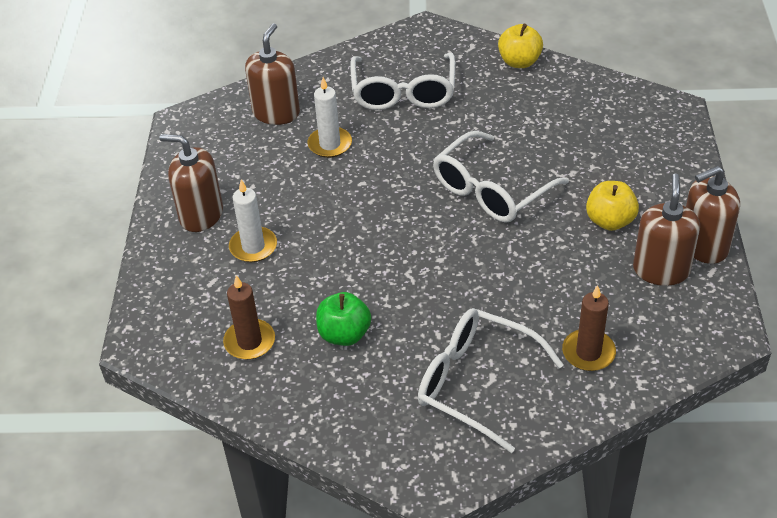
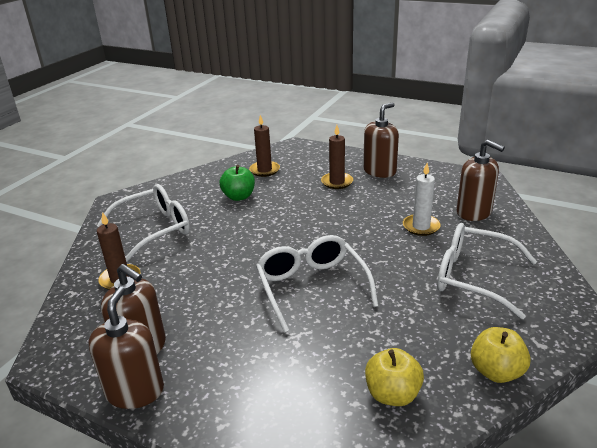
camera: 115 degrees right, 15 degrees down
white candle [229,180,277,262] -> brown candle [321,125,353,189]
yellow apple [586,181,639,231] -> yellow apple moved to [365,348,424,406]

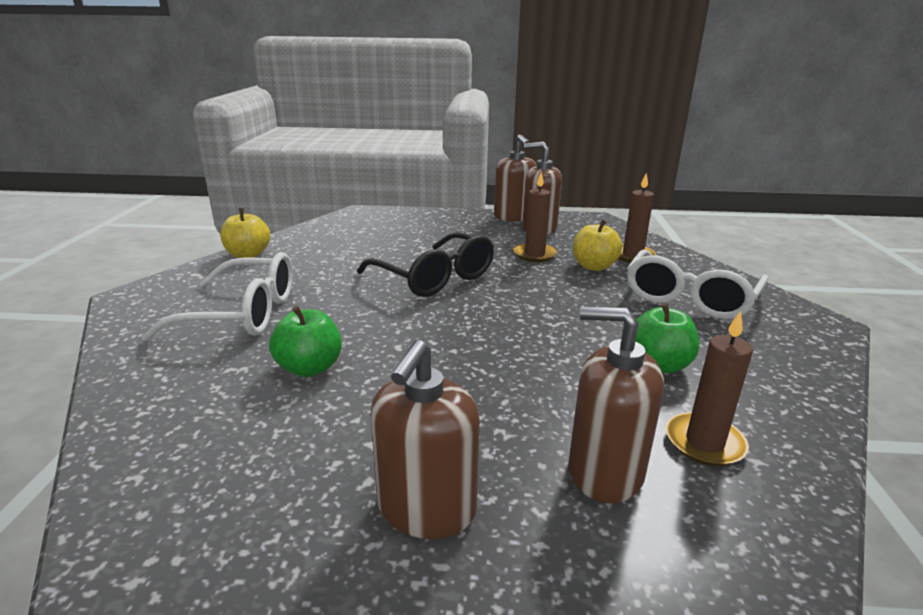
camera: 155 degrees right, 5 degrees down
white glasses [256,235,378,333] -> black glasses [357,232,494,297]
brown candle [321,125,353,189] -> brown candle moved to [513,172,557,262]
yellow apple [365,348,424,406] -> yellow apple moved to [573,220,622,271]
white candle [403,163,441,236] -> green apple [269,306,342,377]
brown soap dispenser [457,140,505,221] -> brown soap dispenser moved to [568,307,664,503]

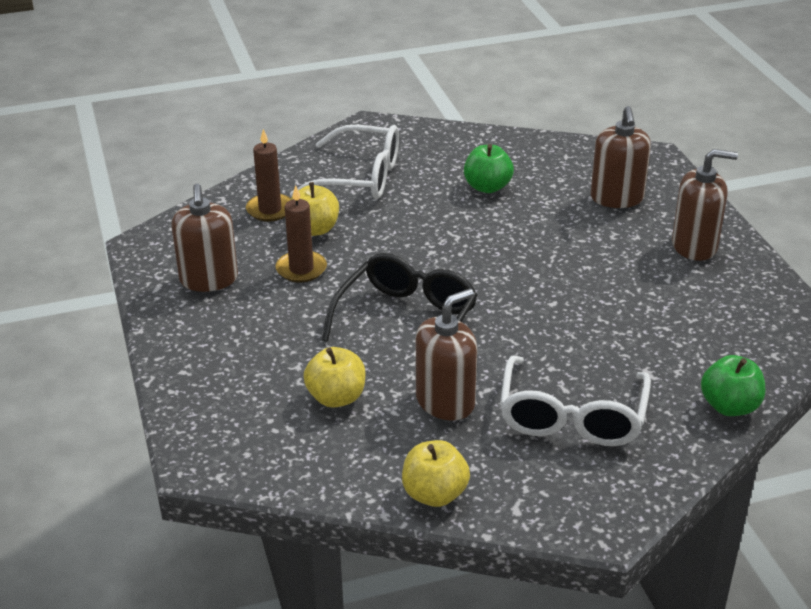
camera: 110 degrees left, 10 degrees up
white glasses [141,252,293,341] -> white glasses turned 150 degrees counterclockwise [500,356,651,446]
green apple [269,306,342,377] -> green apple moved to [701,355,765,416]
brown soap dispenser [494,134,537,222] -> brown soap dispenser moved to [416,288,477,421]
brown candle [666,311,753,466] -> none
none -> yellow apple [303,347,366,408]

